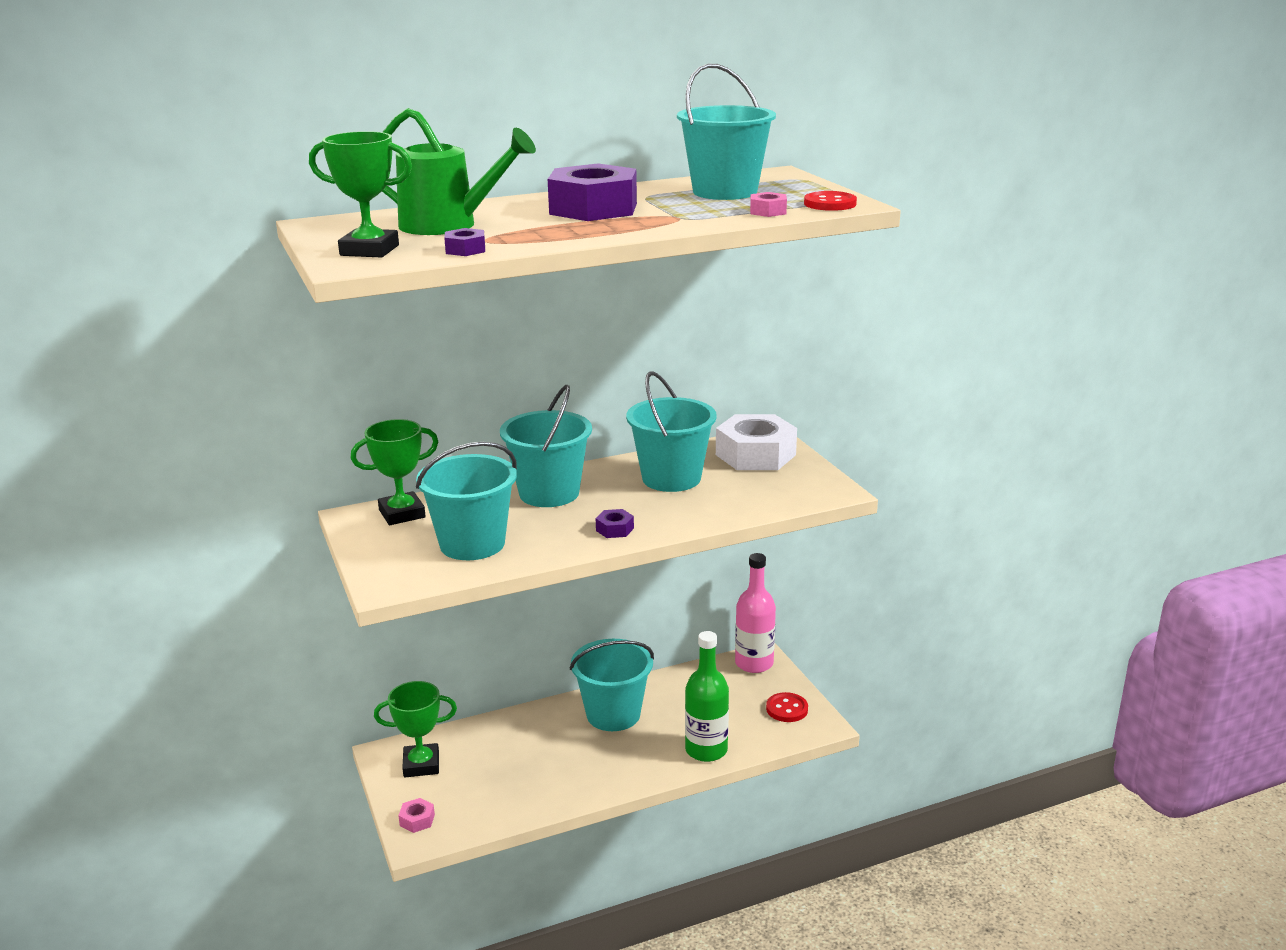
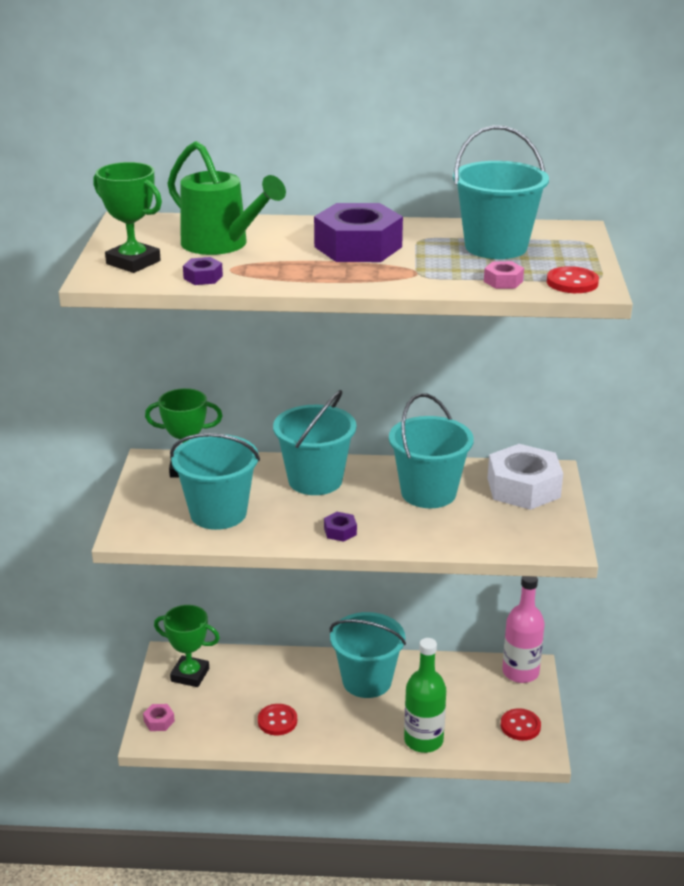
camera: 25 degrees right, 5 degrees up
none -> red button [258,704,297,735]

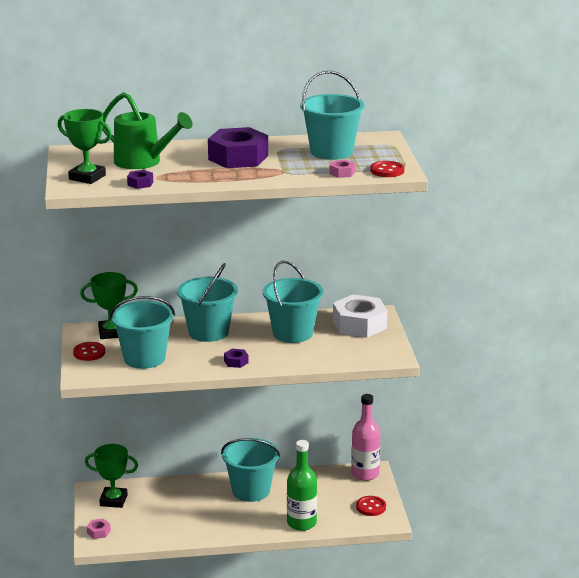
camera: 10 degrees left, 5 degrees down
red button [258,704,297,735] -> red button moved to [73,342,105,361]

